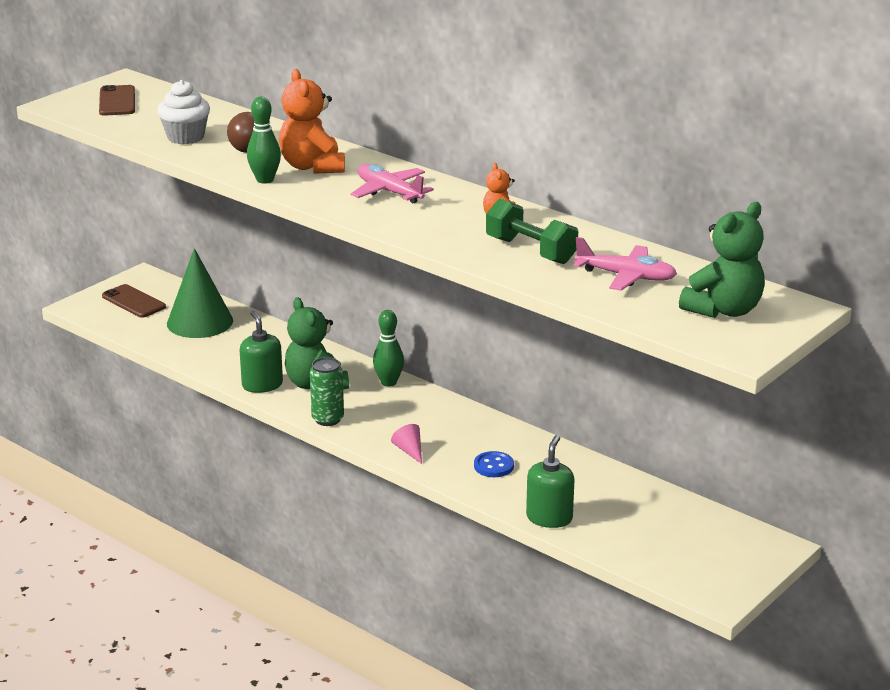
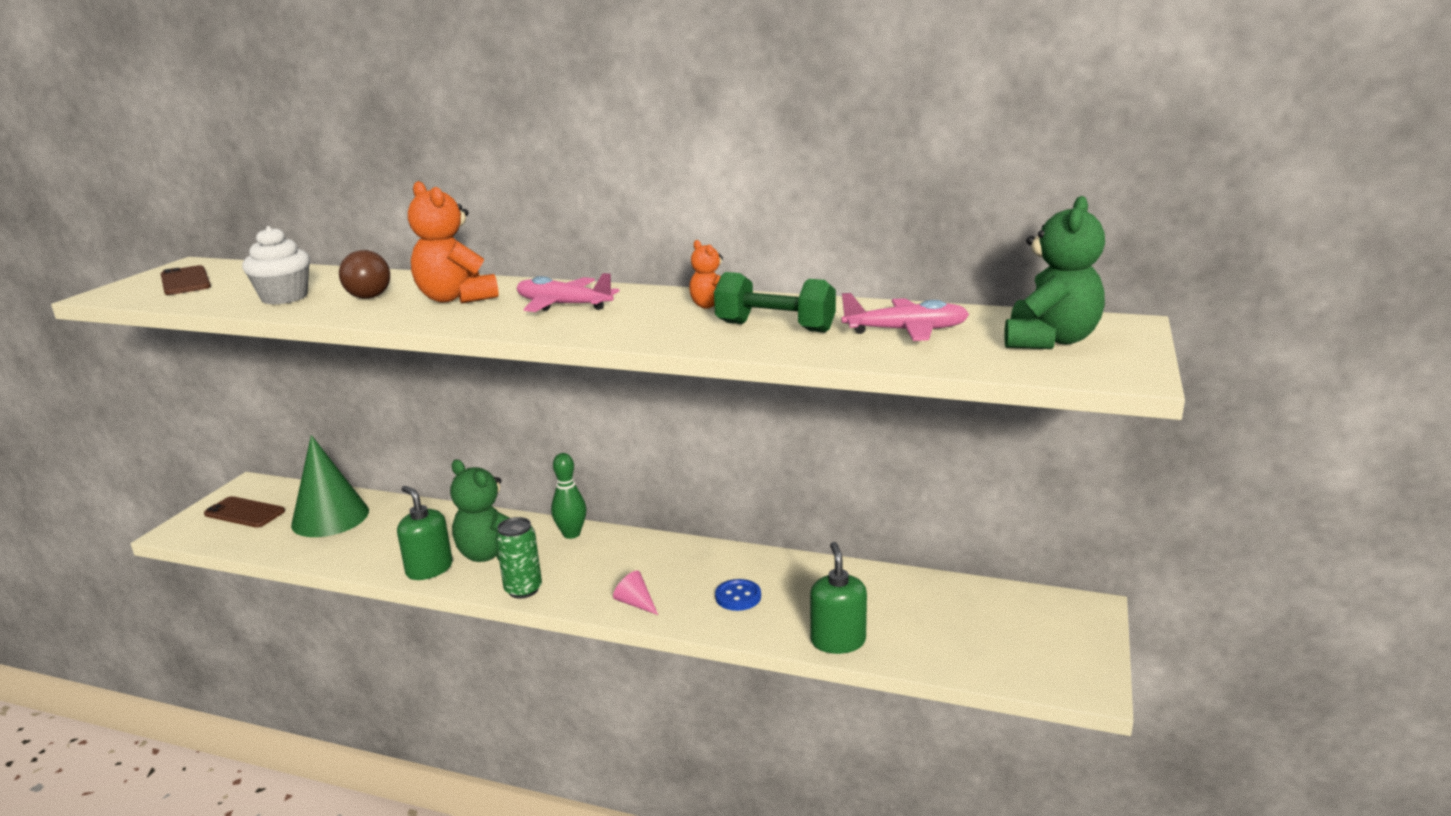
camera: 20 degrees left, 5 degrees down
green bowling pin [247,96,281,184] -> none

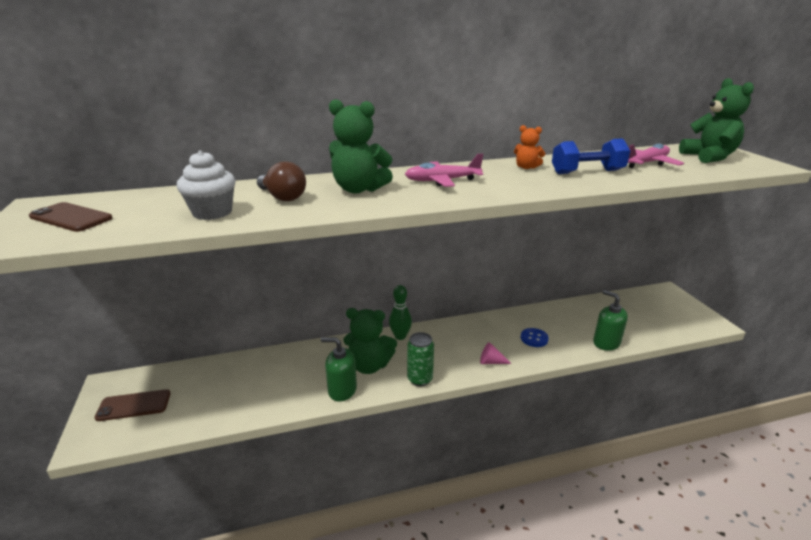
camera: 35 degrees left, 5 degrees up
green cone [291,435,369,537] -> none
orange teddy bear [408,181,499,304] -> green teddy bear [329,99,393,193]
green dumbbell [714,272,836,333] -> blue dumbbell [552,138,630,174]

